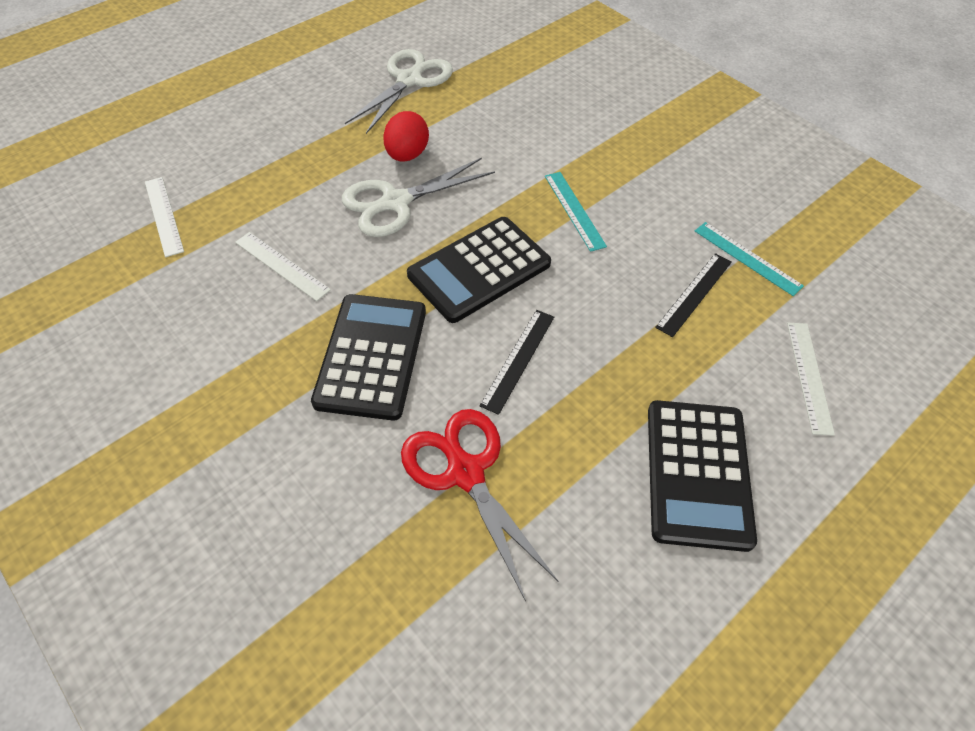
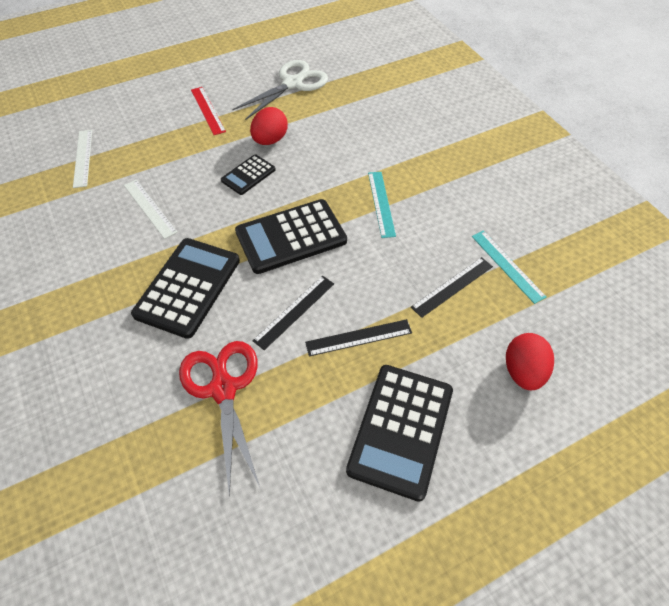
camera: 15 degrees right, 0 degrees up
white scissors [342,158,495,237] -> black calculator [221,154,276,195]
white ruler [787,323,835,436] -> red egg [506,333,554,390]
none -> red ruler [191,87,226,135]
none -> black ruler [305,319,412,356]

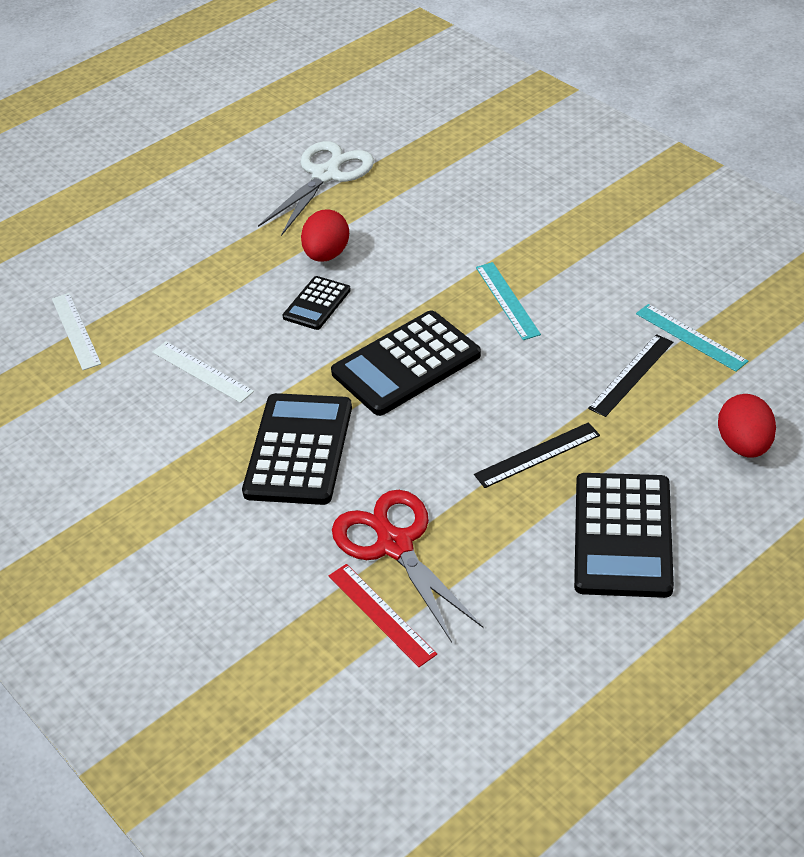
camera: 10 degrees left, 10 degrees down
red ruler [191,87,226,135] -> red ruler moved to [329,564,437,667]
black ruler [252,276,334,350] -> none

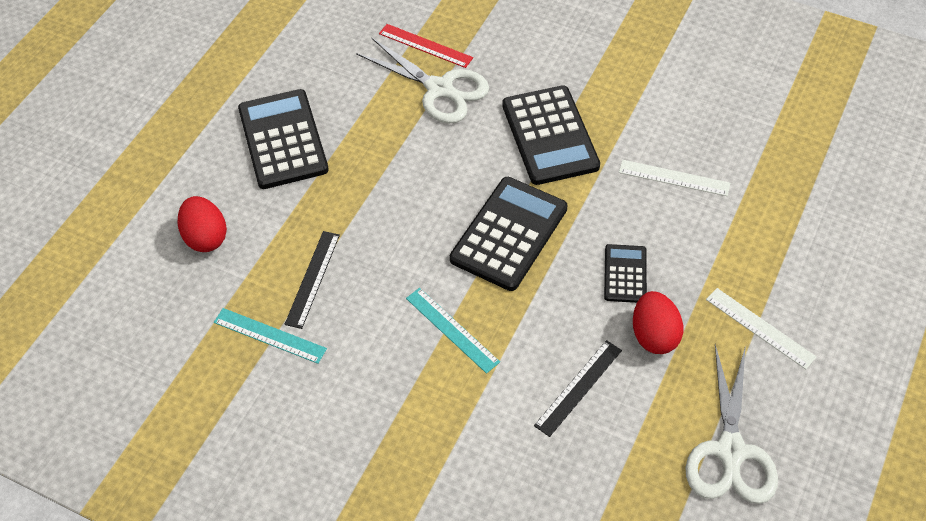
camera: 155 degrees right, 10 degrees up
white ruler [52,293,101,370] -> white ruler moved to [706,288,816,369]
red scissors [332,490,483,643] -> white scissors [356,37,489,124]
black ruler [474,422,600,488] -> black ruler moved to [534,340,622,437]

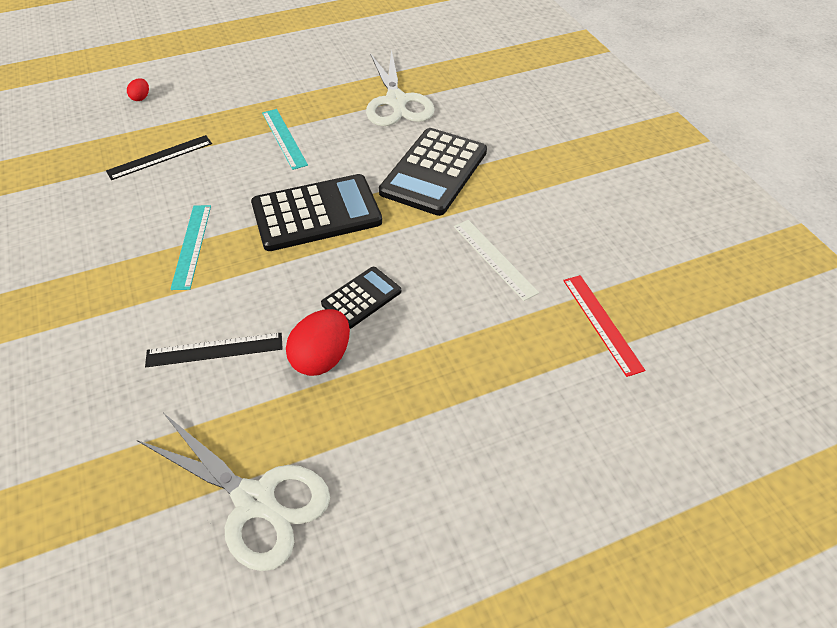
camera: 40 degrees right, 5 degrees down
red egg [178,196,227,252] -> red egg [127,78,149,101], size x0.50
turquoise ruler [214,308,327,364] -> turquoise ruler moved to [262,109,308,170]
black calculator [238,89,329,189] -> none
red ruler [379,24,473,68] -> red ruler moved to [563,275,645,377]
white scissors [685,344,778,504] -> white scissors turned 105 degrees counterclockwise [137,414,330,571]
white ruler [706,288,816,369] -> none

